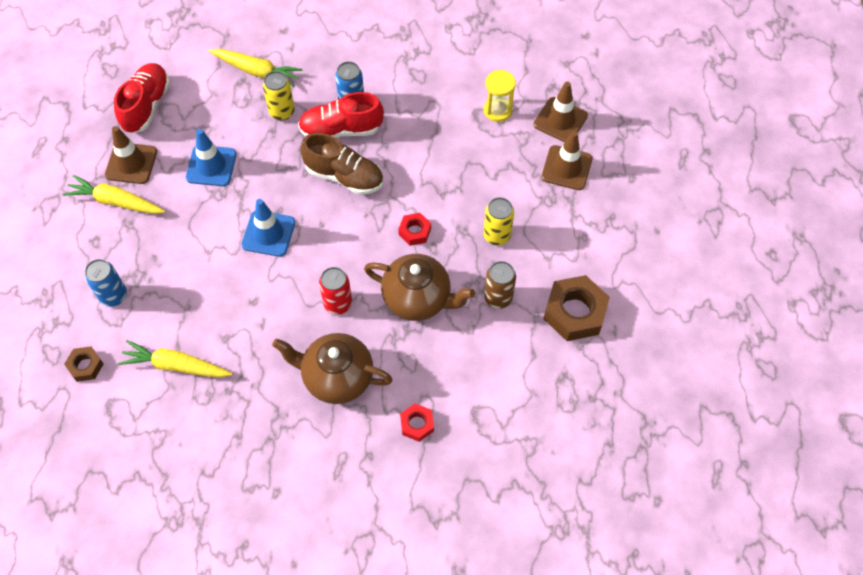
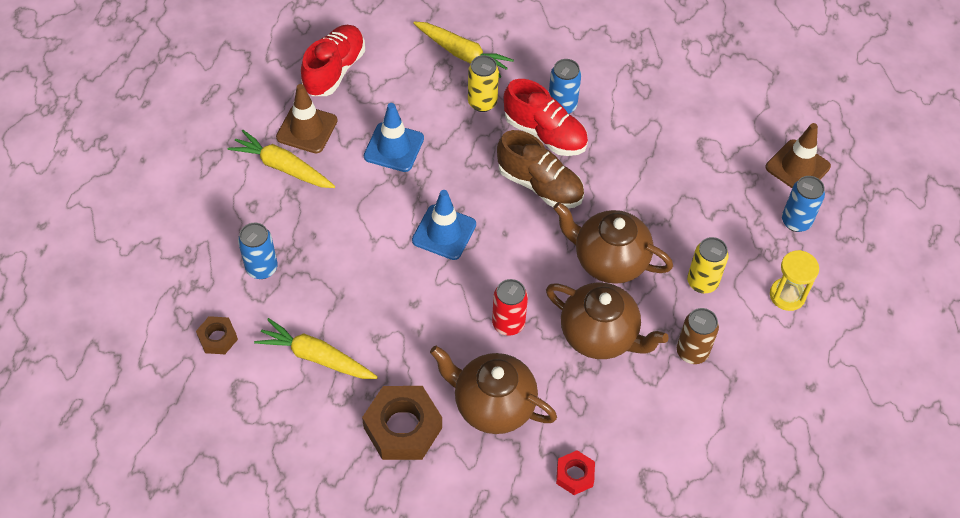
camera: 10 degrees right, 5 degrees down
red shoe [298,92,384,138] -> red shoe turned 150 degrees counterclockwise [504,79,588,156]
red nut [398,213,431,246] -> brown teapot [553,202,673,284]
yellow hourglass [484,70,516,122] -> yellow hourglass moved to [770,250,819,311]
brown traffic cone [541,131,592,190] -> blue can [782,176,825,232]
brown nut [544,275,610,341] -> brown nut moved to [362,386,442,460]

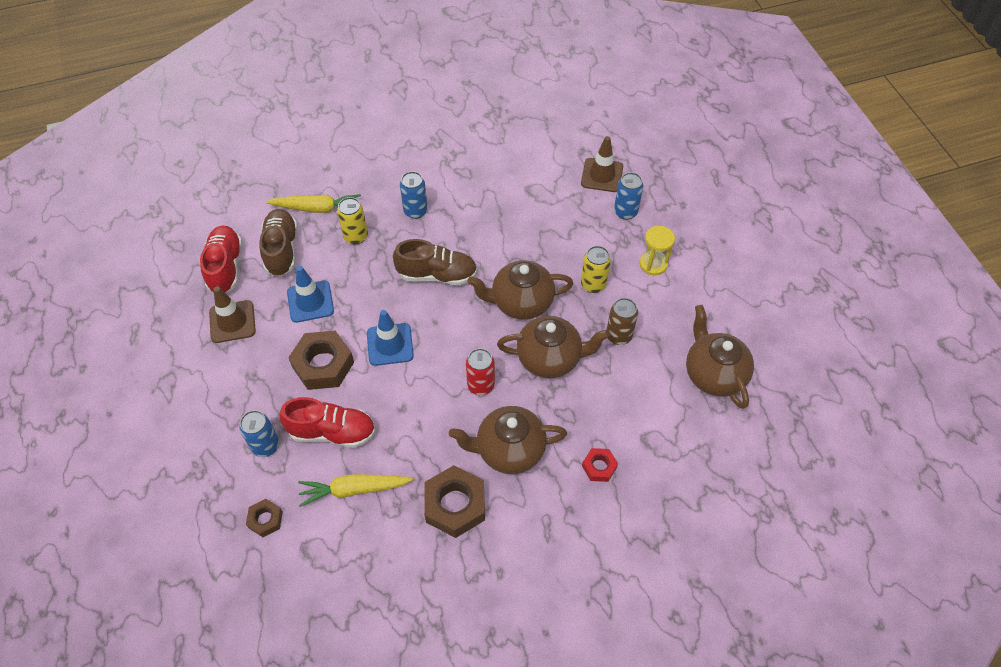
camera: 30 degrees left, 0 degrees up
yellow carrot [227,130,335,188] -> none
red shoe [504,79,588,156] -> red shoe moved to [279,397,376,448]
none -> brown shoe [259,209,297,277]
none -> brown nut [288,331,354,390]
none -> brown teapot [686,305,754,409]

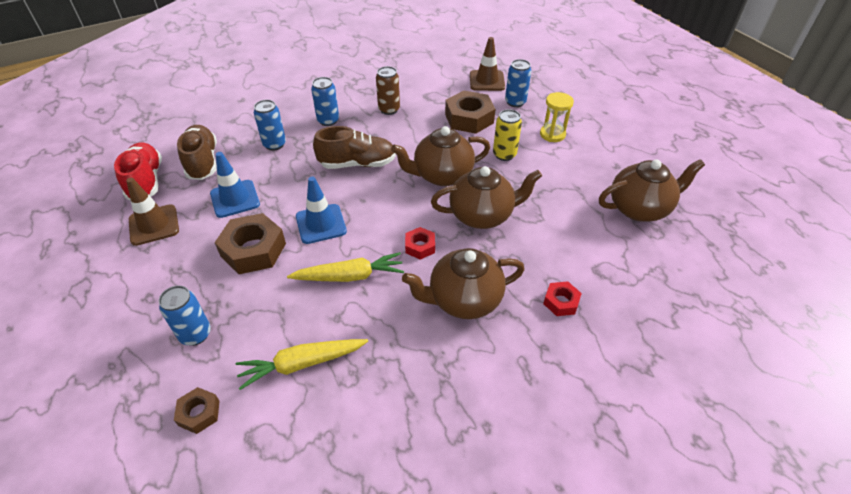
camera: 10 degrees left, 10 degrees down
yellow carrot [266,194,361,213] -> yellow carrot moved to [287,252,404,282]
red shoe [279,397,376,448] -> none
yellow can [337,197,368,245] -> blue can [254,100,286,151]
brown nut [424,465,485,538] -> brown nut moved to [445,90,495,134]
red can [466,348,495,395] -> red nut [405,227,435,260]
brown can [607,298,638,345] -> brown can moved to [376,66,400,115]
brown teapot [686,305,754,409] -> brown teapot turned 105 degrees clockwise [599,159,705,222]

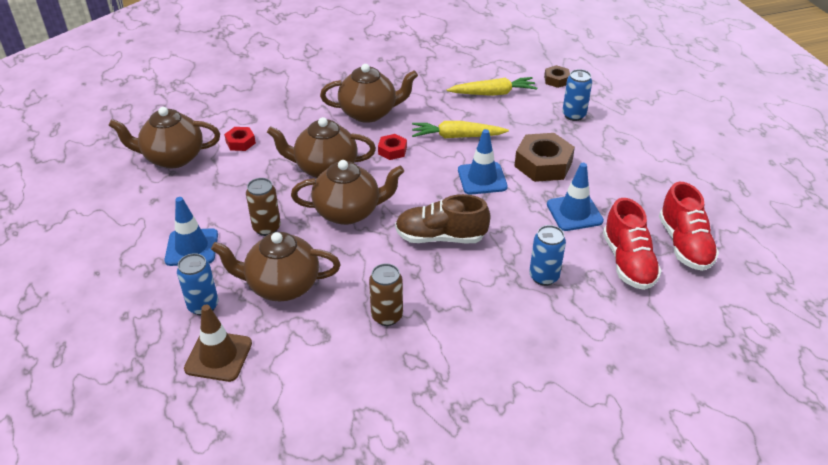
camera: 170 degrees left, 5 degrees down
brown traffic cone [126,178,179,246] -> none
brown shoe [177,125,217,180] -> red shoe [603,198,662,290]
blue can [311,77,339,126] -> none
brown nut [445,90,495,134] -> brown teapot [211,232,340,301]
yellow can [493,109,522,161] -> brown can [246,178,281,236]
yellow hourglass [540,92,574,142] -> blue traffic cone [164,197,218,266]
red nut [543,281,582,316] -> red nut moved to [224,127,256,151]

